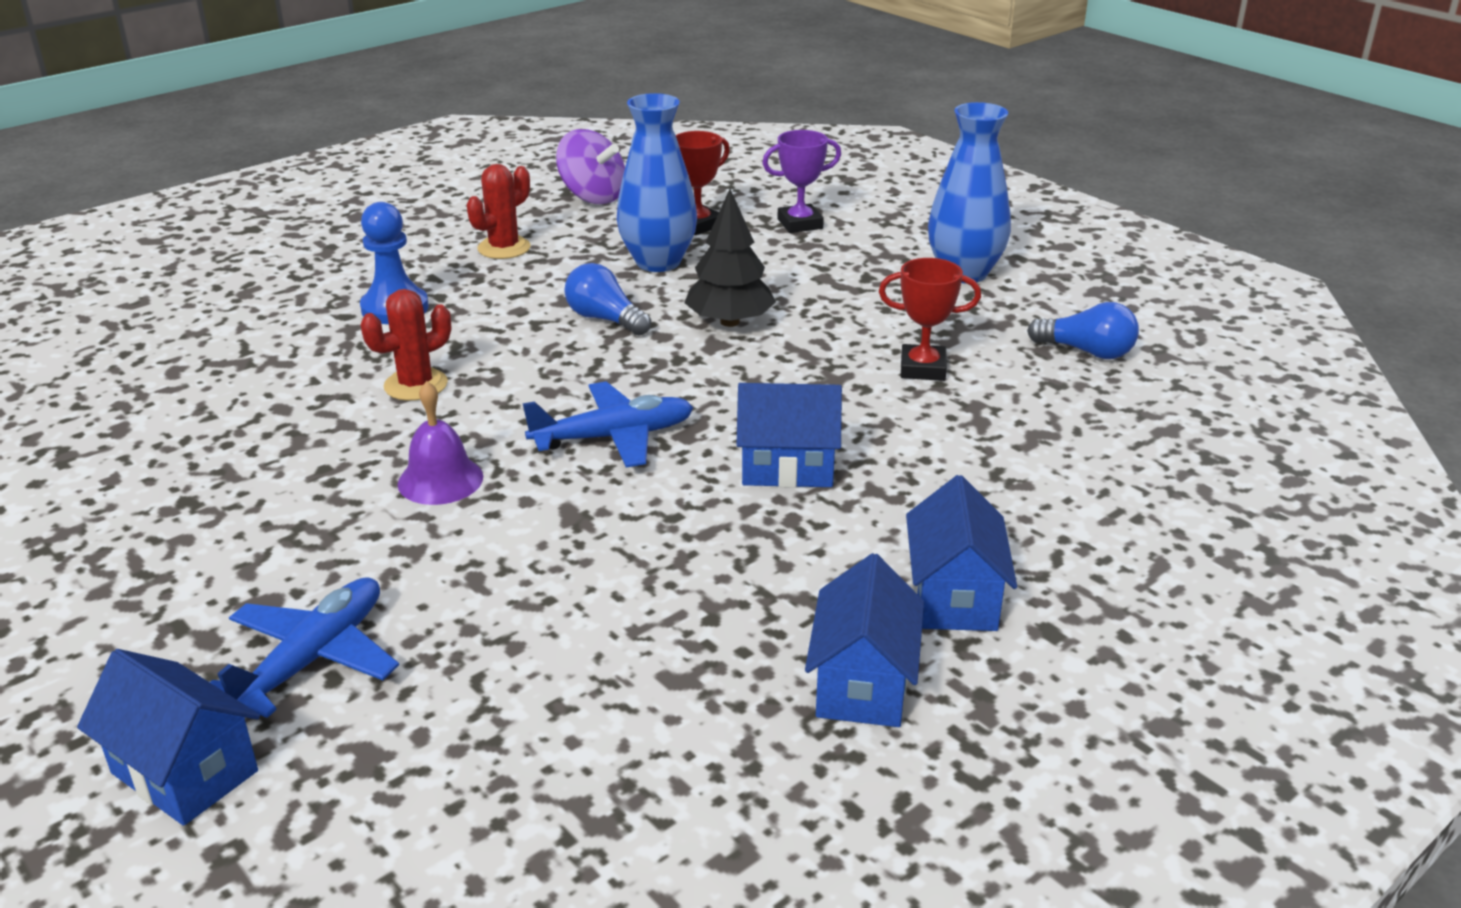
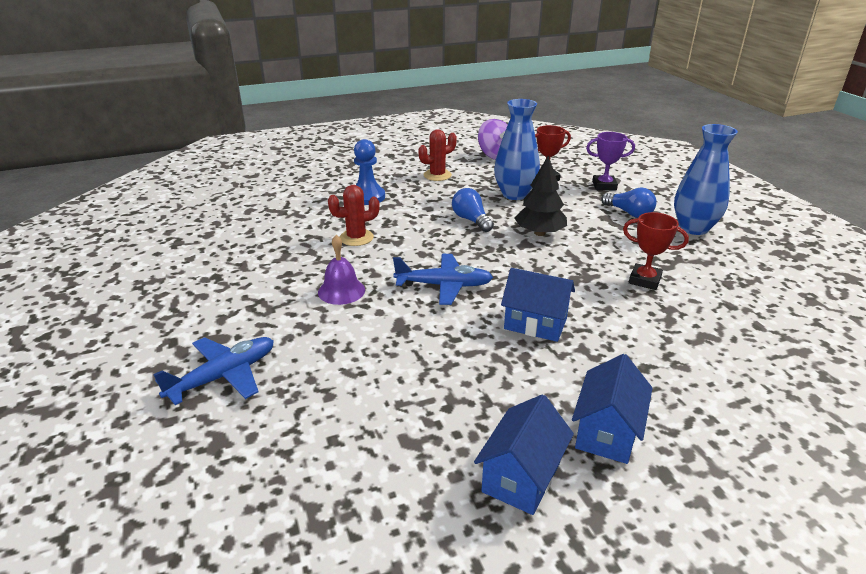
camera: 20 degrees right, 0 degrees up
blue house [77,649,260,826] -> none
blue light bulb [1027,302,1139,359] -> blue light bulb moved to [601,187,656,218]

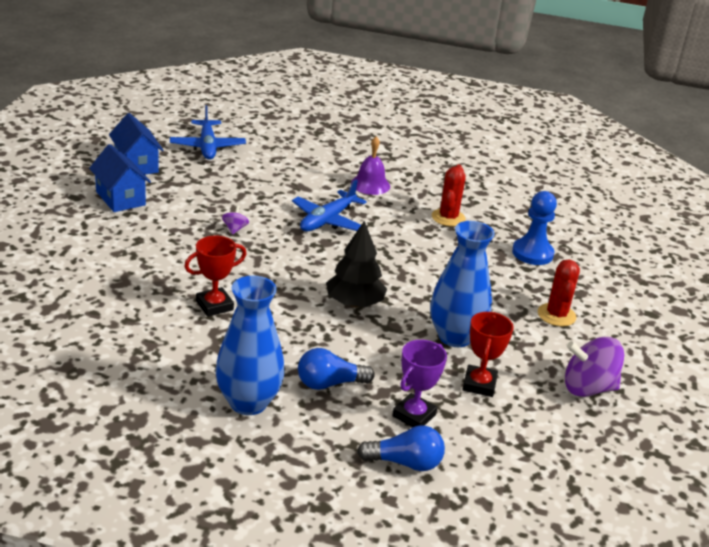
camera: 120 degrees right, 0 degrees up
blue plane [153,337,274,405] -> blue plane moved to [170,105,246,160]
blue light bulb [452,188,494,232] -> blue light bulb moved to [357,426,445,471]
blue house [501,268,575,342] -> purple spinning top [222,205,249,235]

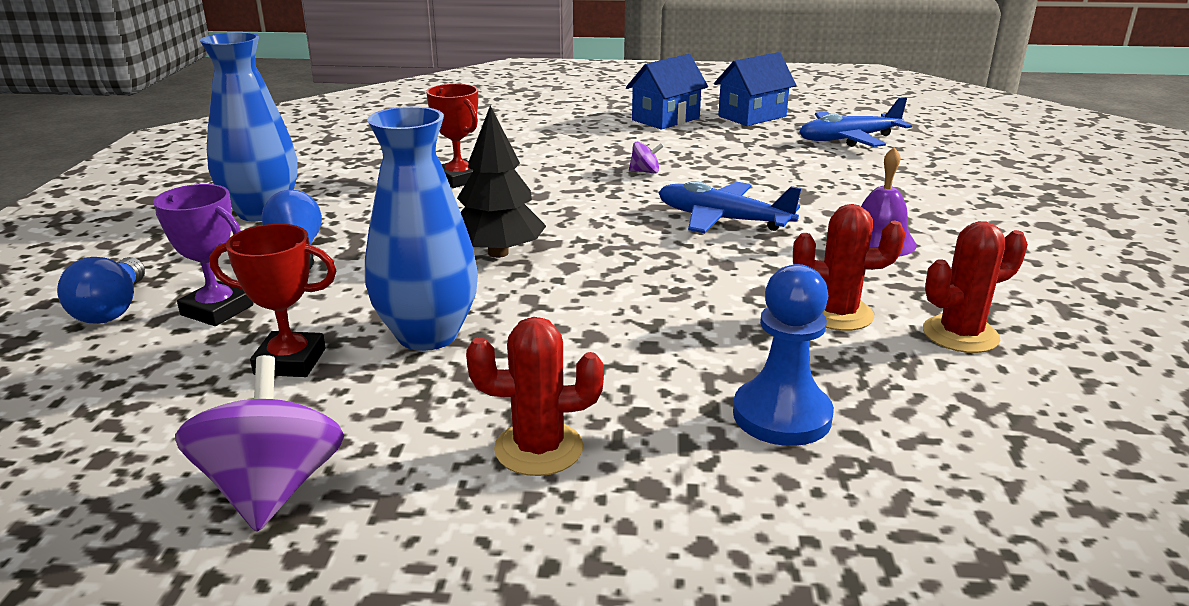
camera: 85 degrees right, 5 degrees down
none -> red cactus [923,221,1028,353]

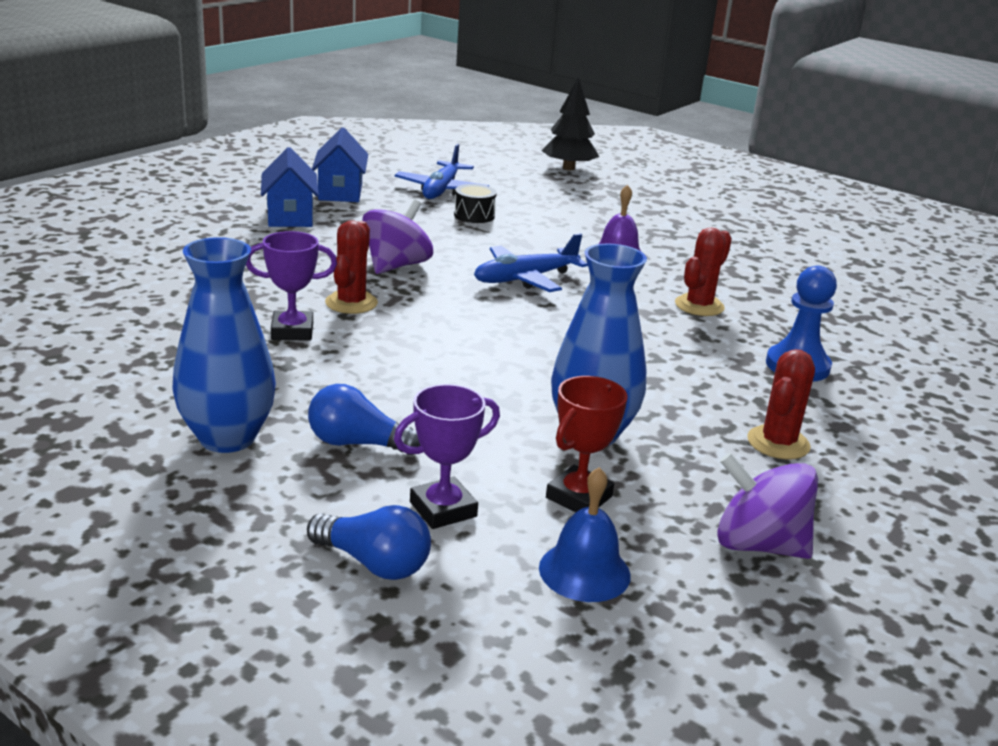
camera: 60 degrees left, 0 degrees up
red trophy [426,84,478,188] -> purple trophy [246,231,337,341]
black tree [457,106,546,258] -> black tree moved to [541,77,599,170]
purple spinning top [629,141,664,174] -> purple spinning top [362,199,433,274], size x2.15
red cactus [923,221,1028,353] -> red cactus moved to [325,221,378,314]
none -> black drum [454,184,497,223]
none -> blue bell [539,467,631,602]

